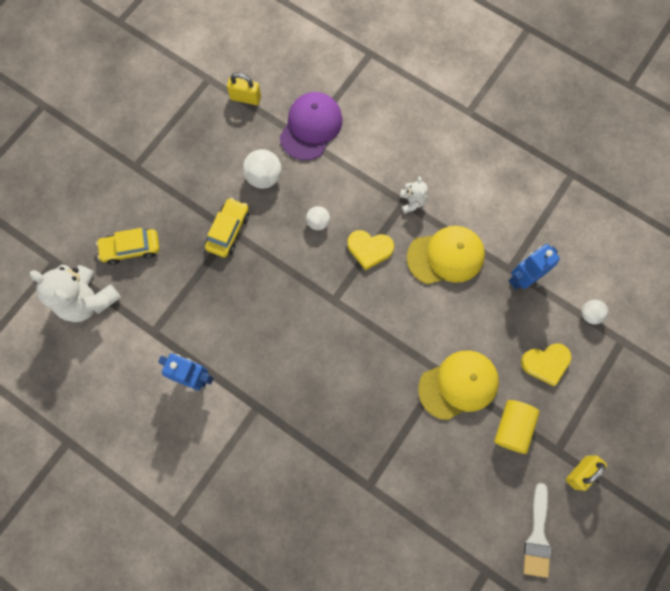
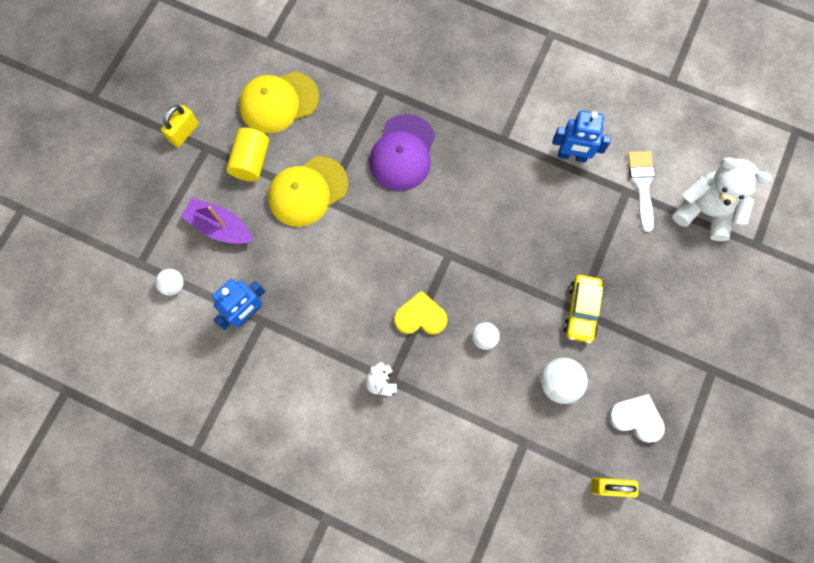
camera: 170 degrees right, 0 degrees up
yellow car [96,228,159,265] -> none
purple cap [279,92,343,160] -> purple cap moved to [369,114,435,191]
yellow cap [407,226,485,284] -> yellow cap moved to [239,71,319,133]
yellow heart [521,343,571,386] -> purple boat [181,198,253,244]
white brush [523,483,551,578] -> white brush moved to [628,151,655,232]
none -> white heart [609,394,665,443]

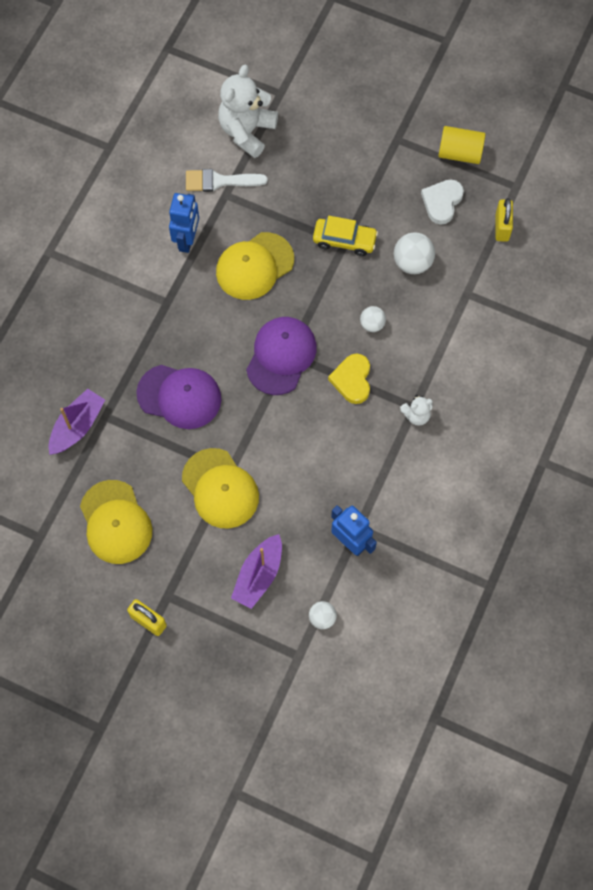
camera: 90 degrees left, 5 degrees down
yellow cylinder [226,128,269,181] -> yellow cylinder moved to [438,126,486,164]
none -> purple boat [49,389,105,455]
none -> yellow cap [216,232,294,300]
none -> purple cap [246,317,317,395]

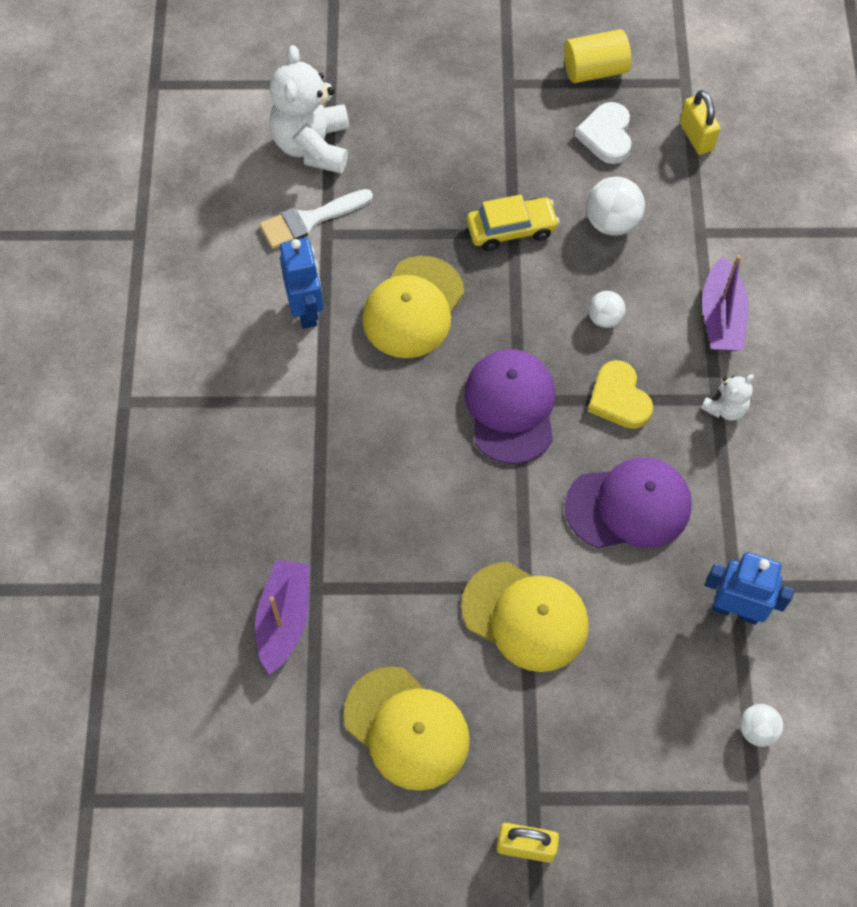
camera: 25 degrees left, 5 degrees down
purple cap [136,365,221,429] -> purple cap moved to [565,458,692,548]
purple boat [231,534,282,609] -> purple boat moved to [702,255,749,351]

